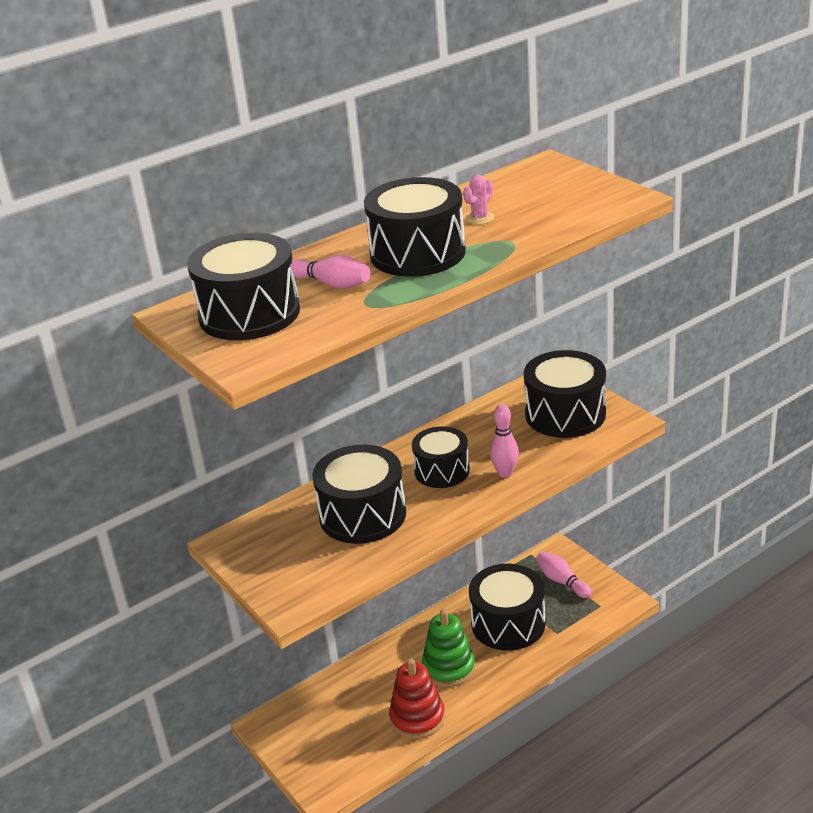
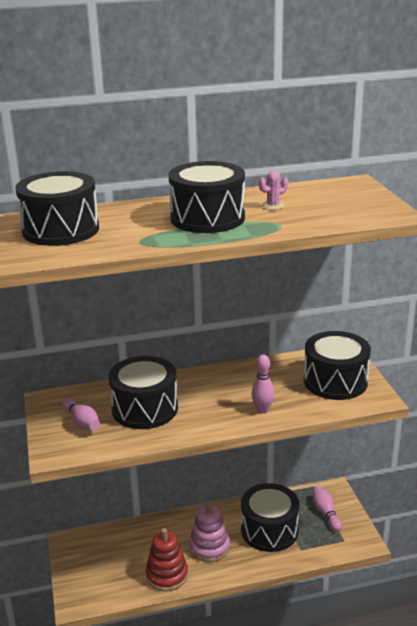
camera: 20 degrees right, 5 degrees down
pink bowling pin [290,255,370,289] -> pink bowling pin moved to [62,398,100,430]
black drum [412,426,470,488] -> none
green stacking toy [422,609,475,687] -> pink stacking toy [189,501,230,562]

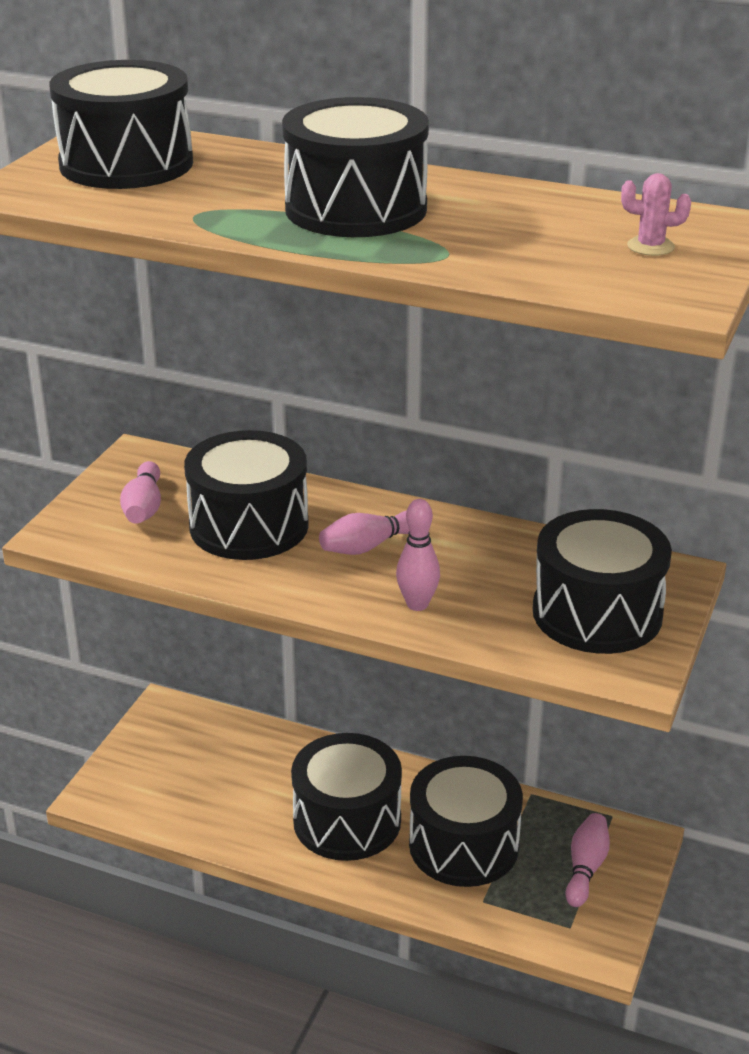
camera: 35 degrees right, 5 degrees up
red stacking toy [146,528,188,591] -> none
pink stacking toy [189,501,230,562] -> black drum [291,733,402,861]
pink cactus [259,171,288,210] -> pink cactus moved to [621,173,691,256]
none -> pink bowling pin [319,510,409,555]

